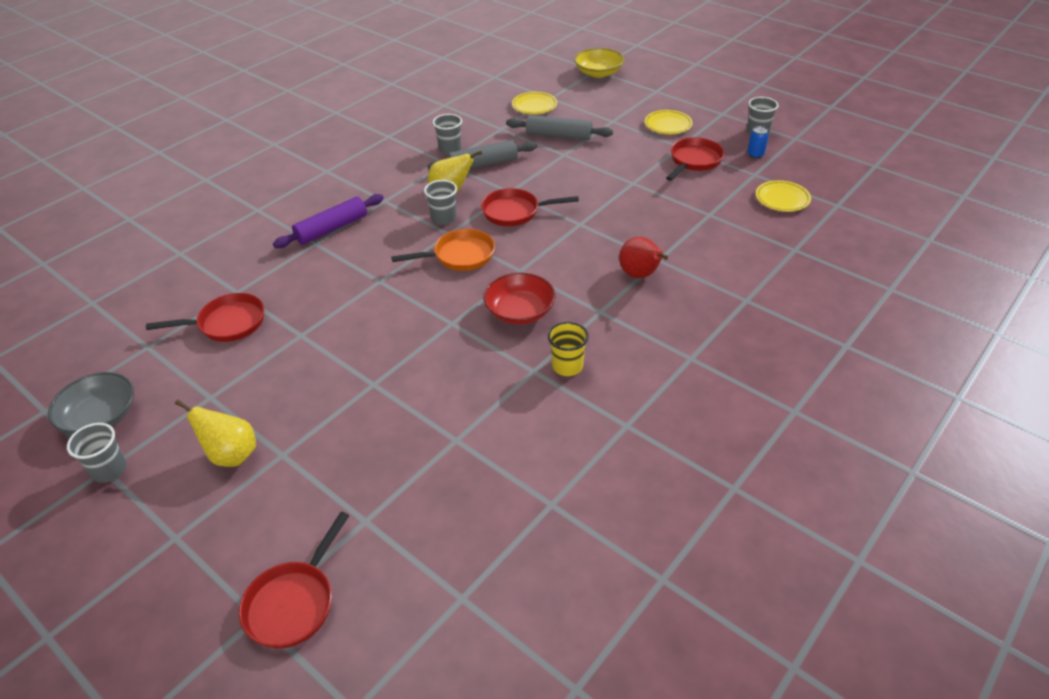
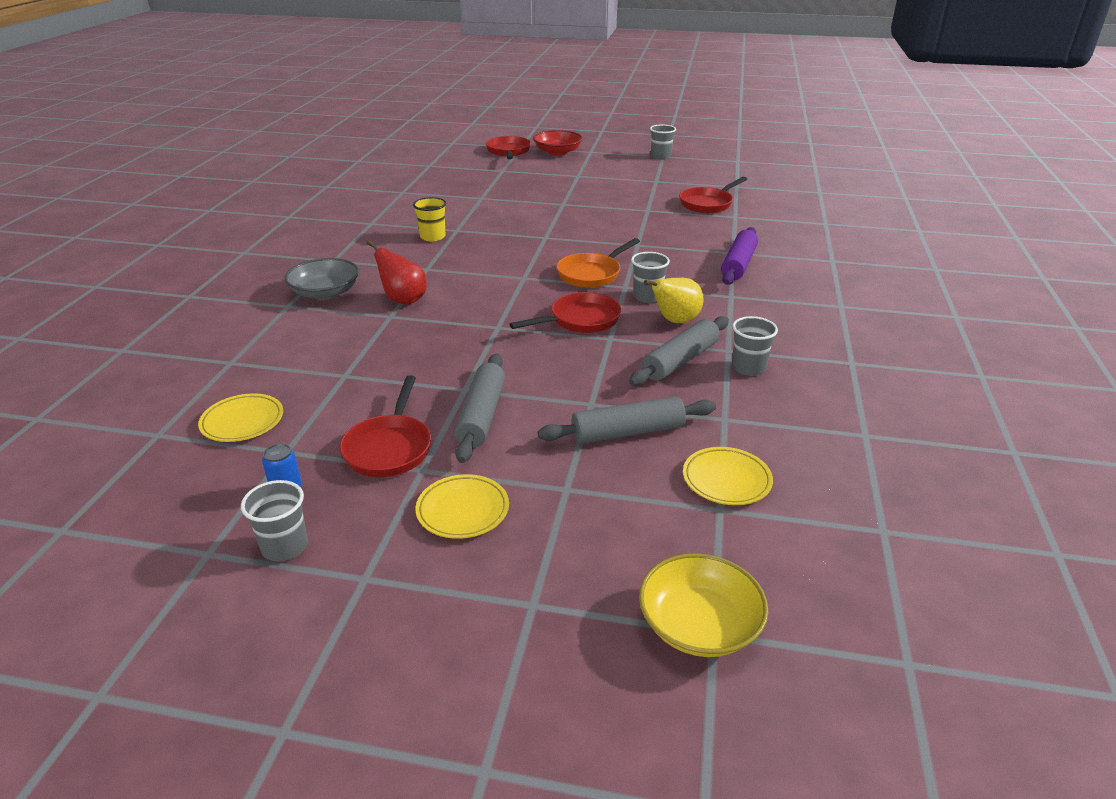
camera: 150 degrees right, 10 degrees down
grey bowl [48,372,134,435] -> grey bowl moved to [285,258,359,300]
yellow pear [175,399,256,467] -> none
red bowl [483,273,556,324] -> red bowl moved to [533,130,583,156]
none -> grey rolling pin [454,353,505,463]

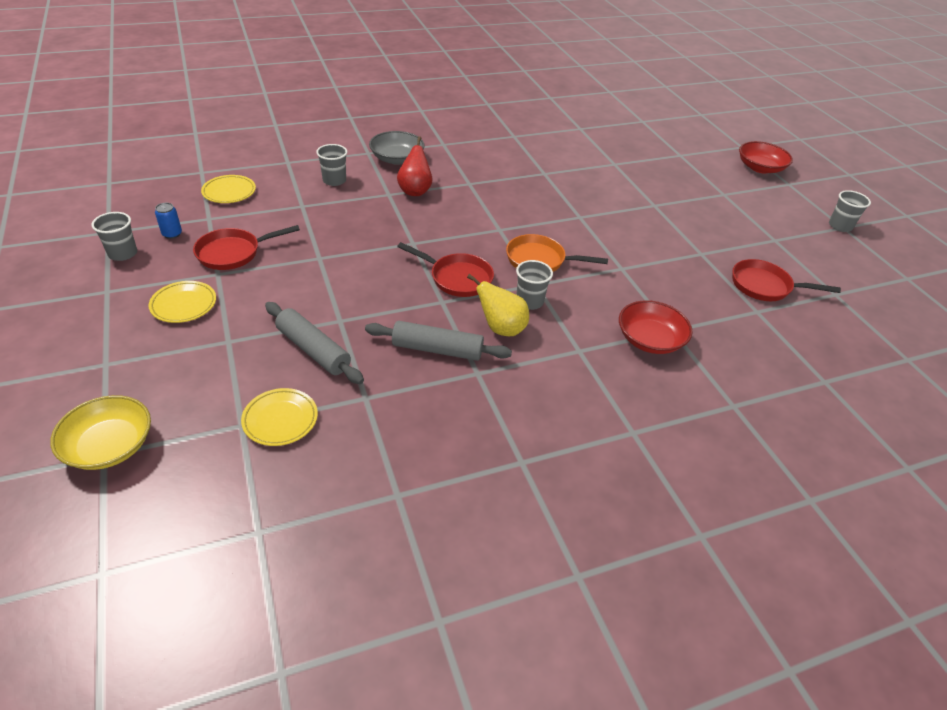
camera: 55 degrees right, 10 degrees up
yellow cup [413,197,446,241] -> none
grey rolling pin [454,353,505,463] -> none
red pan [486,136,531,159] -> none
purple rolling pin [721,227,758,285] -> red bowl [619,300,693,354]
grey cup [732,316,778,376] -> grey cup moved to [316,144,347,186]

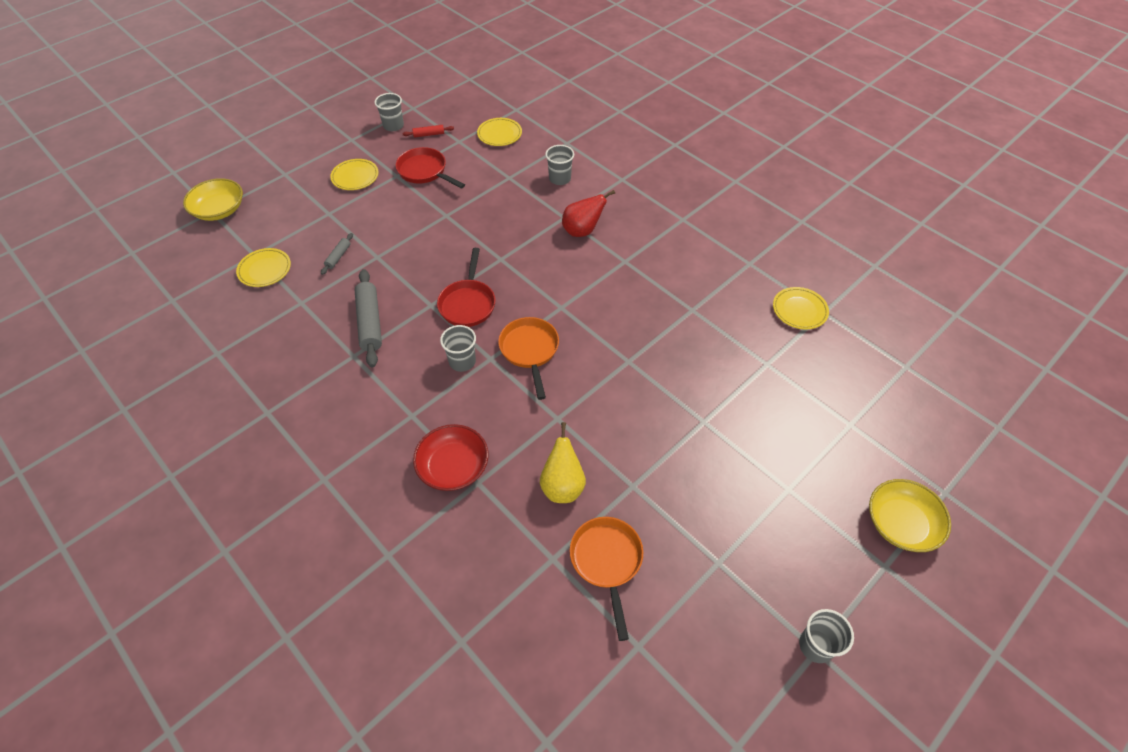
camera: 70 degrees right, 10 degrees up
blue can [155,203,182,239] -> red rolling pin [402,125,454,137]
grey rolling pin [265,302,364,384] -> grey rolling pin [321,233,353,275], size x0.51
grey bowl [369,131,424,165] -> none
yellow pear [467,274,529,336] -> yellow pear moved to [540,422,586,503]
red pan [732,259,841,301] -> orange pan [570,517,643,641]
red bowl [739,141,793,173] -> yellow bowl [869,479,951,552]
none -> yellow plate [773,287,829,329]

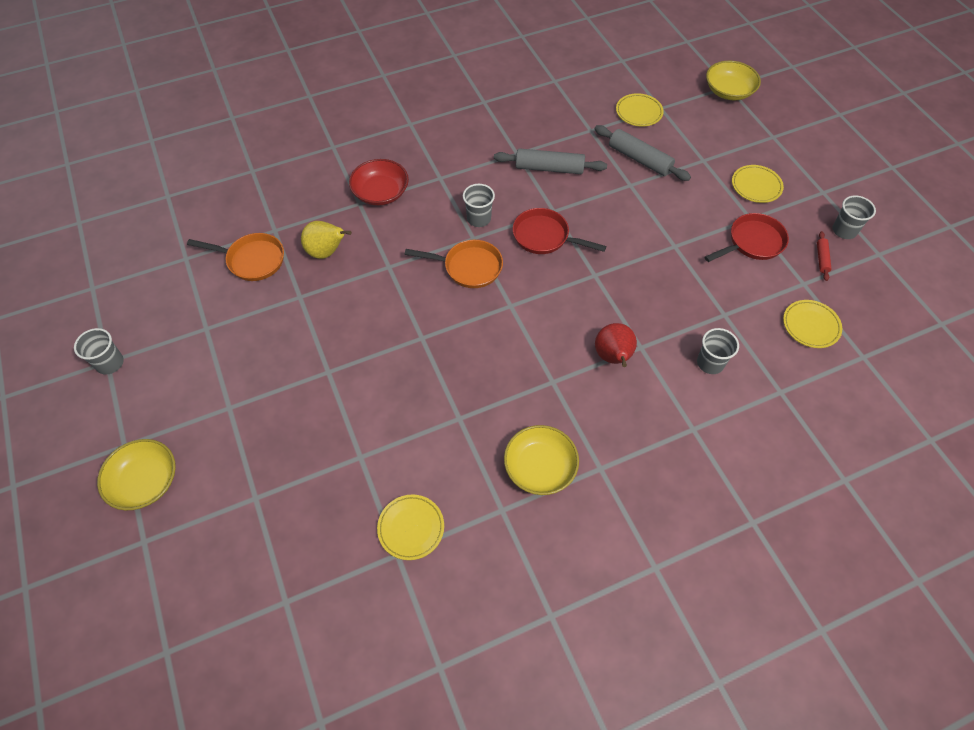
camera: 110 degrees right, 5 degrees up
grey rolling pin [321,233,353,275] -> grey rolling pin [594,125,691,181], size x1.97
none -> yellow bowl [504,425,579,495]

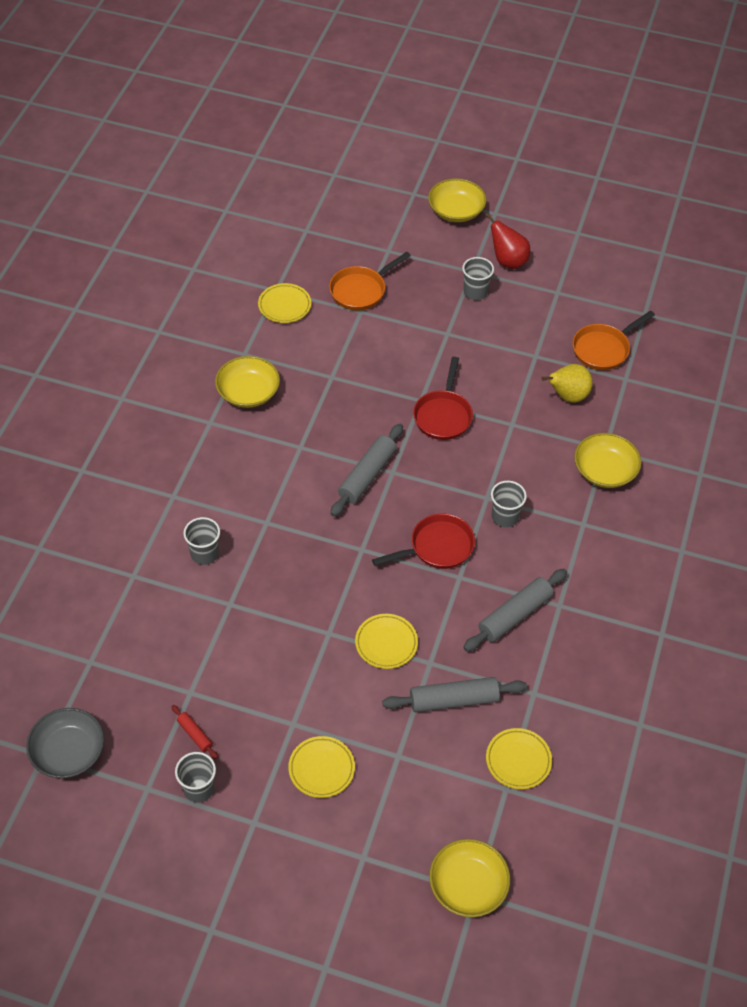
camera: 130 degrees right, 5 degrees down
grey cup [74,328,124,375] -> grey cup moved to [462,257,494,300]
red bowl [349,159,409,206] -> yellow bowl [574,433,641,488]
orange pan [404,240,503,288] -> orange pan moved to [329,252,411,310]
red pear [595,323,637,367] -> red pear moved to [485,213,530,269]
red pan [705,213,789,262] -> red pan moved to [413,357,473,440]
yellow plate [783,300,842,348] -> yellow plate moved to [355,614,418,669]
none -> grey bowl [26,708,104,778]
none -> grey rolling pin [330,424,403,517]

